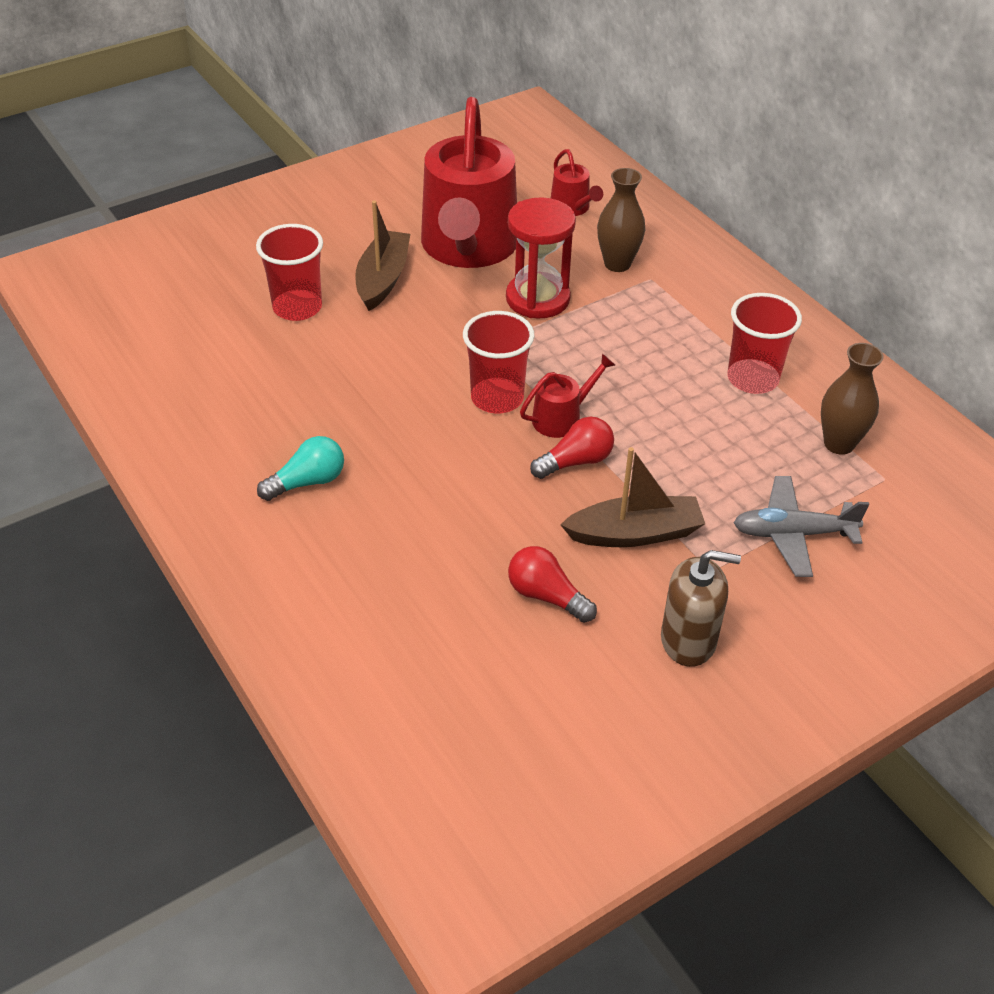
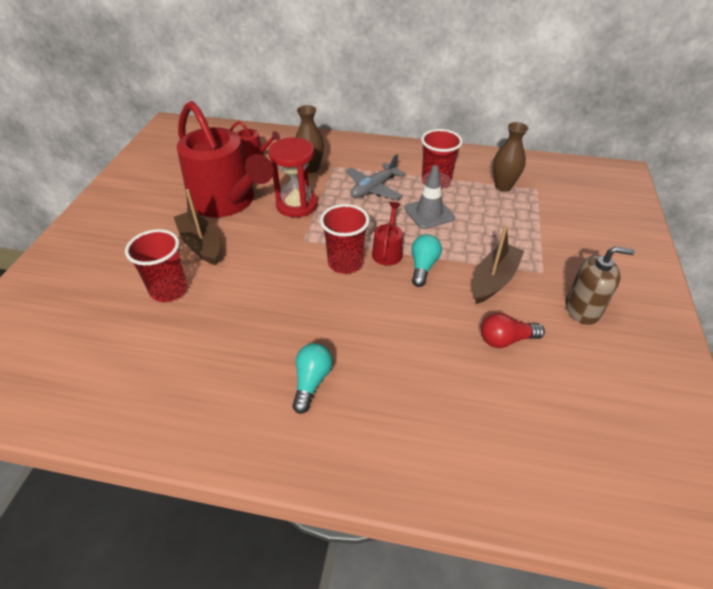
camera: 45 degrees left, 0 degrees up
red light bulb [530,417,614,479] -> turquoise light bulb [411,234,442,287]
brown soap dispenser [661,550,741,667] -> brown soap dispenser turned 45 degrees clockwise [566,246,635,325]
grey plane [733,476,869,577] -> grey plane moved to [346,154,405,200]
none -> grey traffic cone [405,165,455,229]

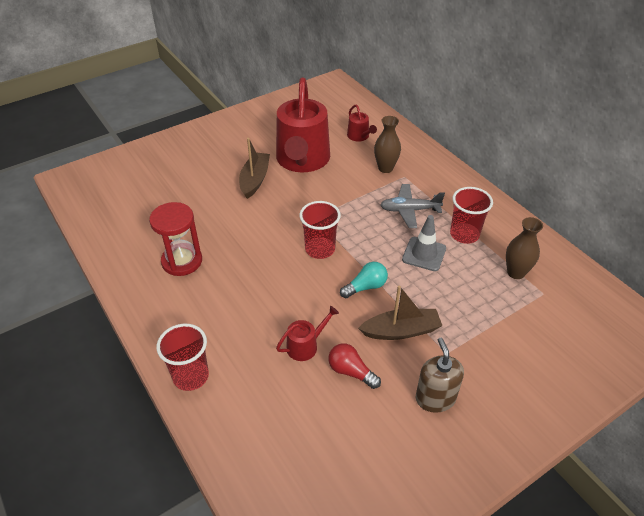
camera: 45 degrees right, 0 degrees up
red cup [125,229,188,302] -> red cup moved to [157,324,209,391]
red hourglass [269,137,318,217] -> red hourglass moved to [149,202,202,276]
turquoise light bulb [292,343,333,414] -> none
red watering can [372,202,403,266] -> red watering can moved to [276,306,339,361]
brown soap dispenser [566,246,635,325] -> brown soap dispenser turned 150 degrees counterclockwise [416,338,464,413]

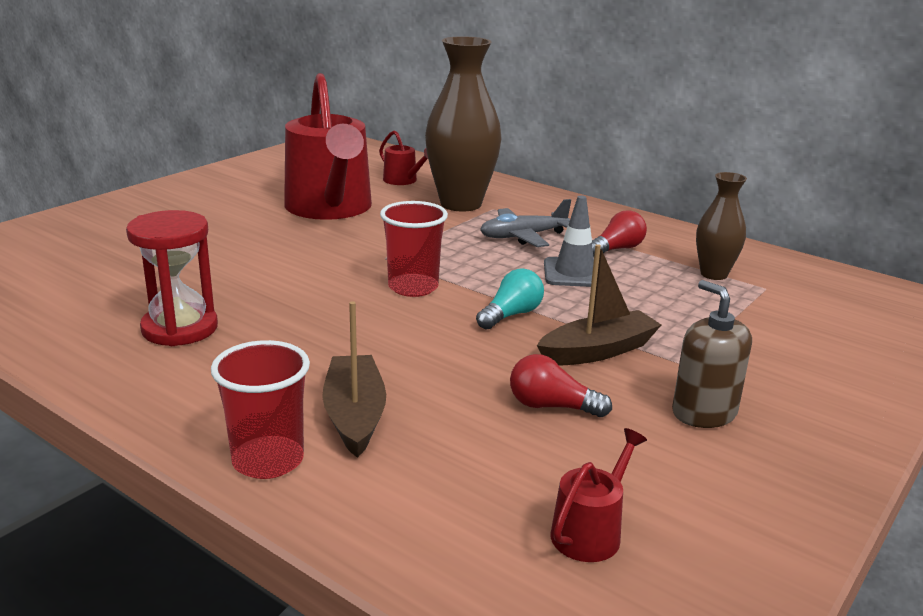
camera: 20 degrees left, 20 degrees down
brown boat [239,138,270,199] -> brown boat moved to [322,301,386,458]
red watering can [276,306,339,361] -> red watering can moved to [551,428,647,562]
brown vase [374,116,401,173] -> brown vase [425,36,502,211], size x1.83
red cup [450,187,493,244] -> red light bulb [592,210,647,257]

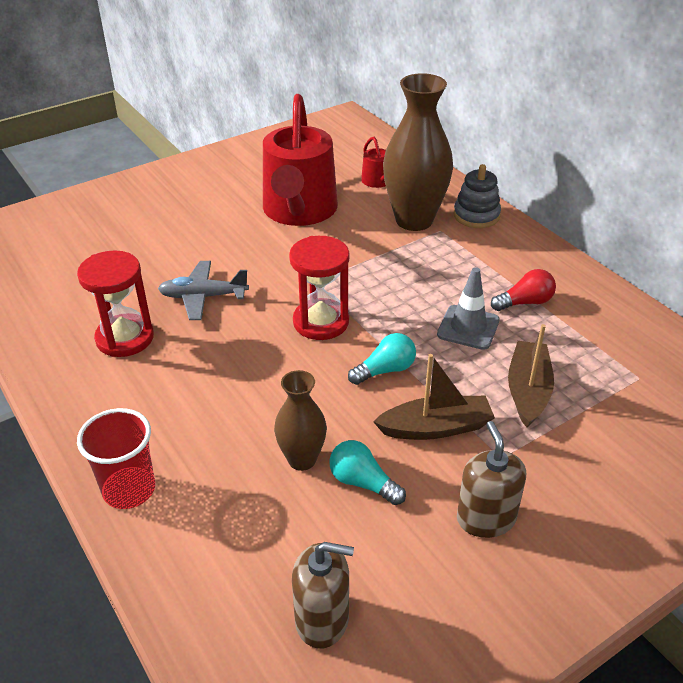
camera: 20 degrees right, 15 degrees up
brown boat [322,301,386,458] -> brown boat moved to [508,324,554,428]
red cup [380,201,448,297] -> red hourglass [289,236,349,340]
grey plane [480,199,571,247] -> grey plane moved to [158,261,249,320]
red light bulb [510,354,612,417] -> turquoise light bulb [329,440,406,505]
red watering can [551,428,647,562] -> brown soap dispenser [292,542,354,649]
brown vase [696,172,747,280] -> brown vase moved to [274,370,327,471]
none -> grey stacking toy [453,164,501,228]

